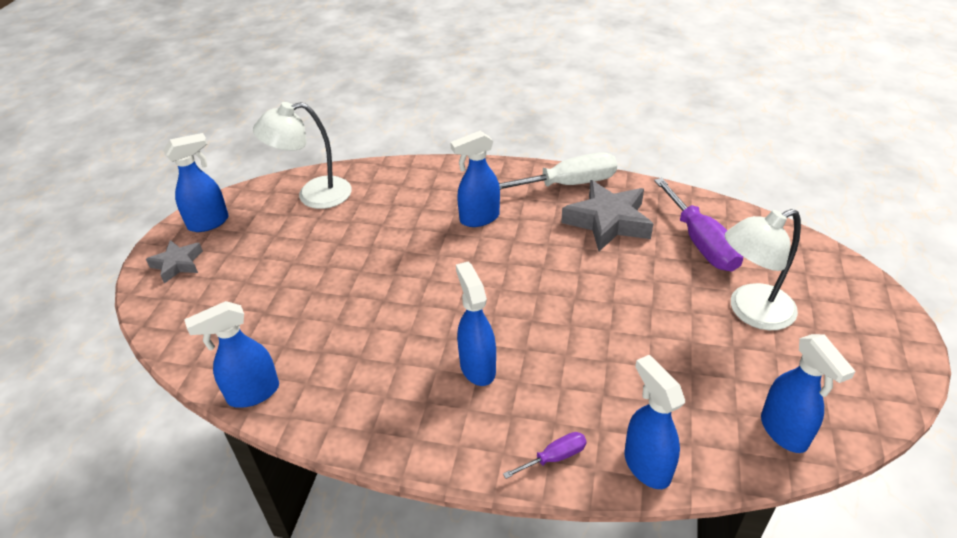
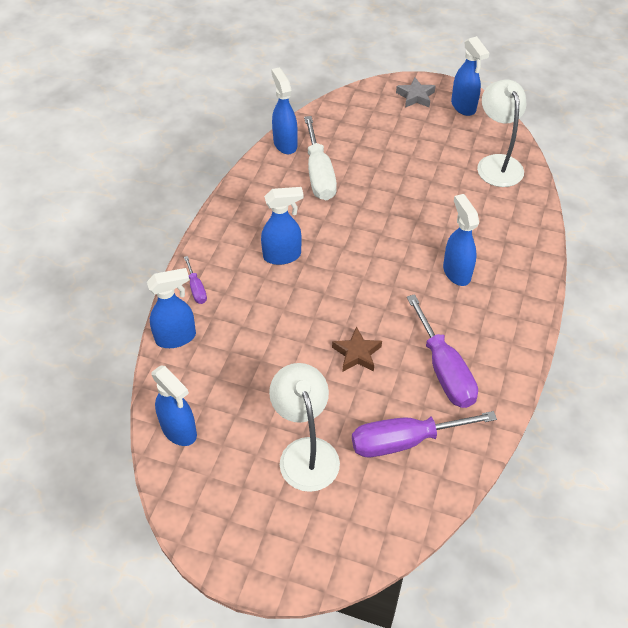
camera: 95 degrees right, 10 degrees up
white screwdriver [499,152,617,190] -> white screwdriver moved to [304,116,337,201]
grey star [561,180,653,251] -> purple screwdriver [407,294,478,408]
blue spray bottle [761,334,856,453] -> blue spray bottle turned 120 degrees counterclockwise [151,365,197,446]
none -> brown star [332,326,382,372]

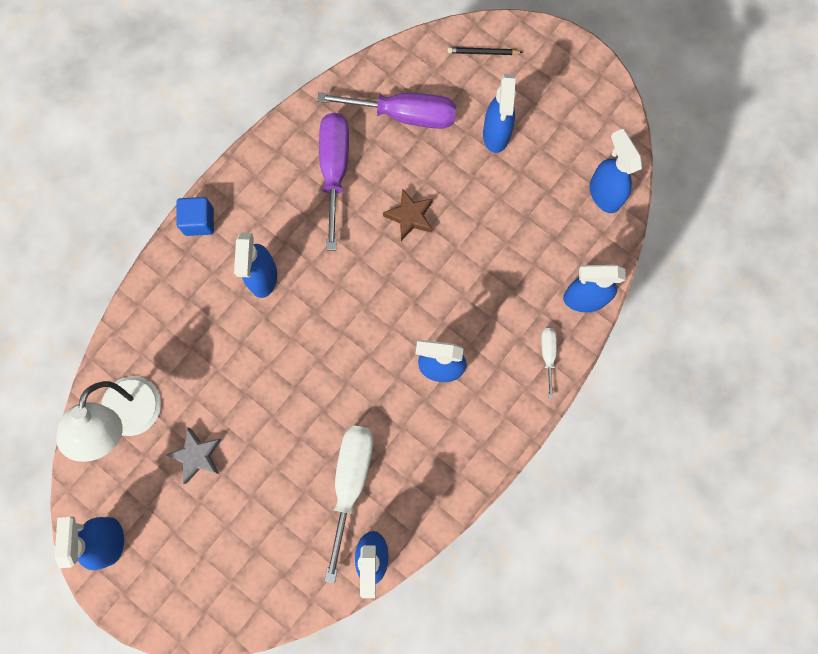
camera: 160 degrees left, 25 degrees up
purple screwdriver [184,256,207,304] -> white screwdriver [541,328,557,399]
white lamp [269,363,340,492] -> blue spray bottle [483,74,516,153]
grey star [396,77,435,108] -> grey star moved to [166,427,222,484]
none -> blue cube [176,197,214,236]
none -> black pencil [448,47,523,55]

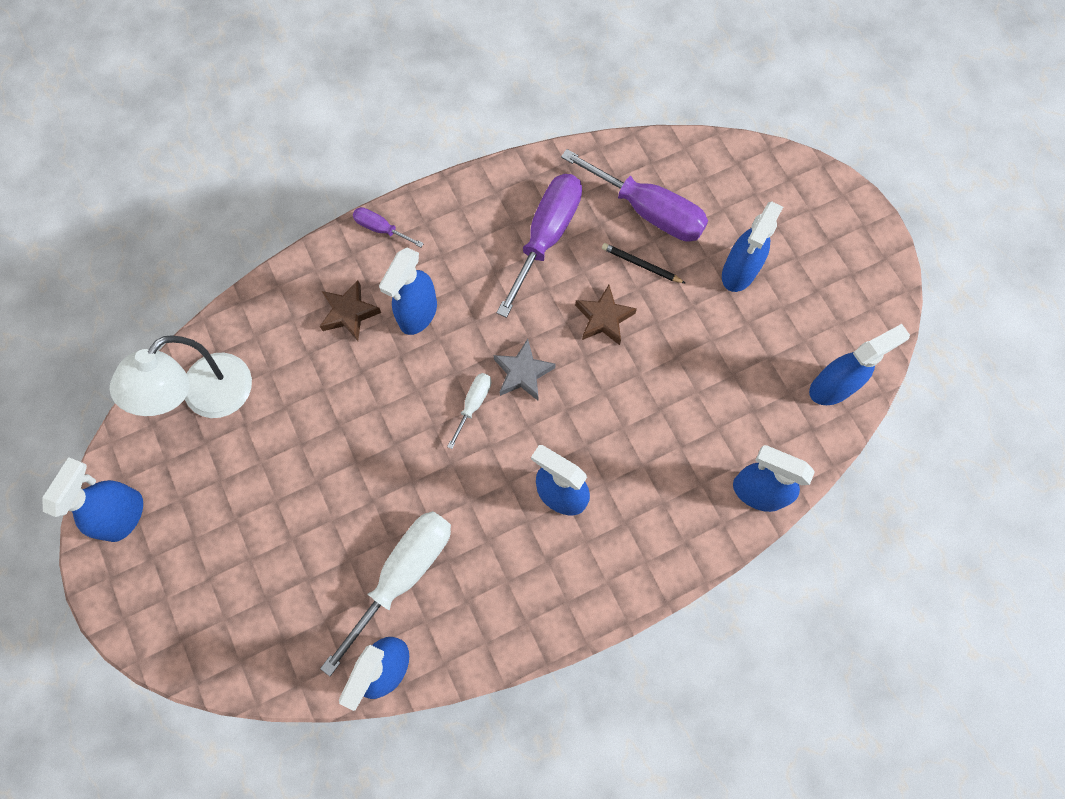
camera: 25 degrees right, 5 degrees down
grey star [166,427,222,484] -> grey star moved to [493,339,556,400]
blue cube [176,197,214,236] -> purple screwdriver [353,207,424,247]
black pencil [448,47,523,55] -> black pencil moved to [602,243,685,283]
white screwdriver [541,328,557,399] -> white screwdriver moved to [447,373,491,449]
blue spray bottle [589,129,642,213] -> blue spray bottle turned 60 degrees clockwise [809,324,910,405]
none -> brown star [319,280,381,341]

